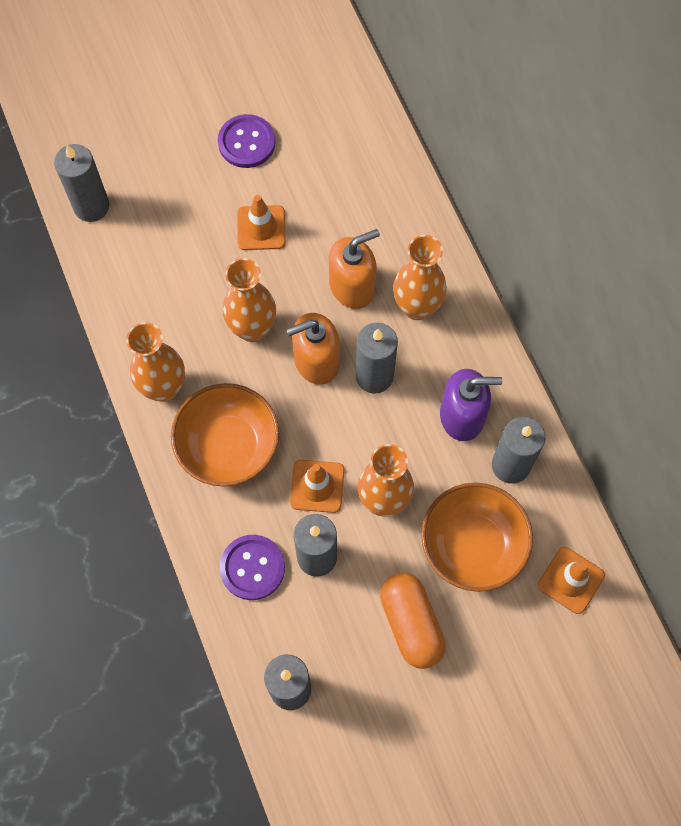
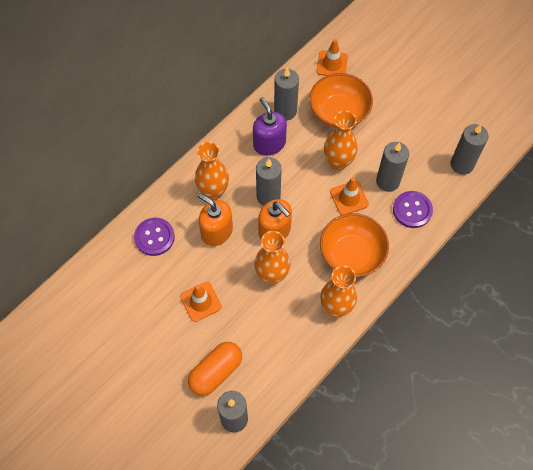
camera: 115 degrees left, 5 degrees down
purple button [218,114,275,168] -> purple button moved to [134,218,175,256]
orange capsule [380,573,446,669] -> orange capsule moved to [188,342,242,396]

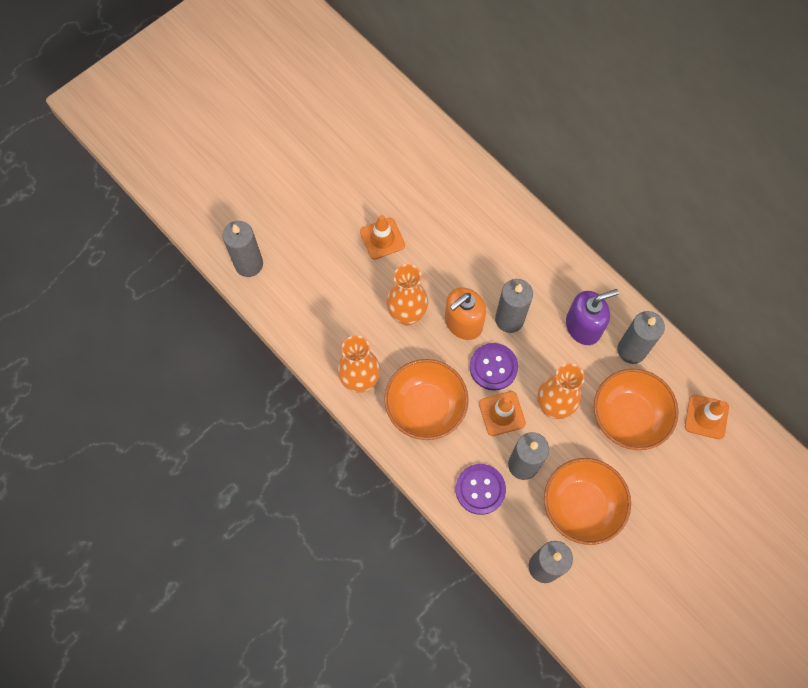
camera: 95 degrees right, 5 degrees up
purple button [134,218,175,256] -> purple button moved to [470,343,518,391]
orange capsule [188,342,242,396] -> none
orange vase [195,142,229,200] -> none
orange soap dispenser [197,193,233,246] -> none
none -> orange bowl [544,458,631,545]

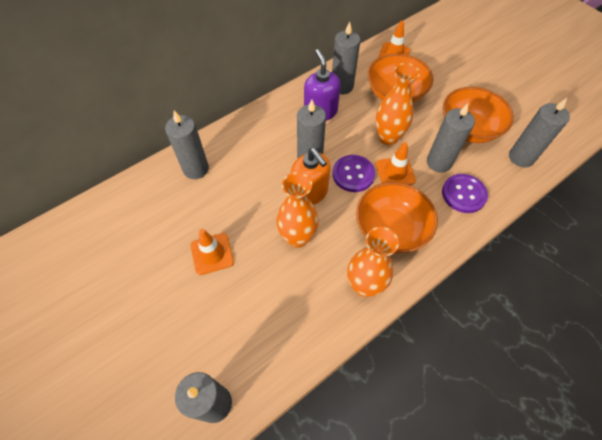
camera: 85 degrees left, 10 degrees down
none -> grey candle [165,111,209,179]

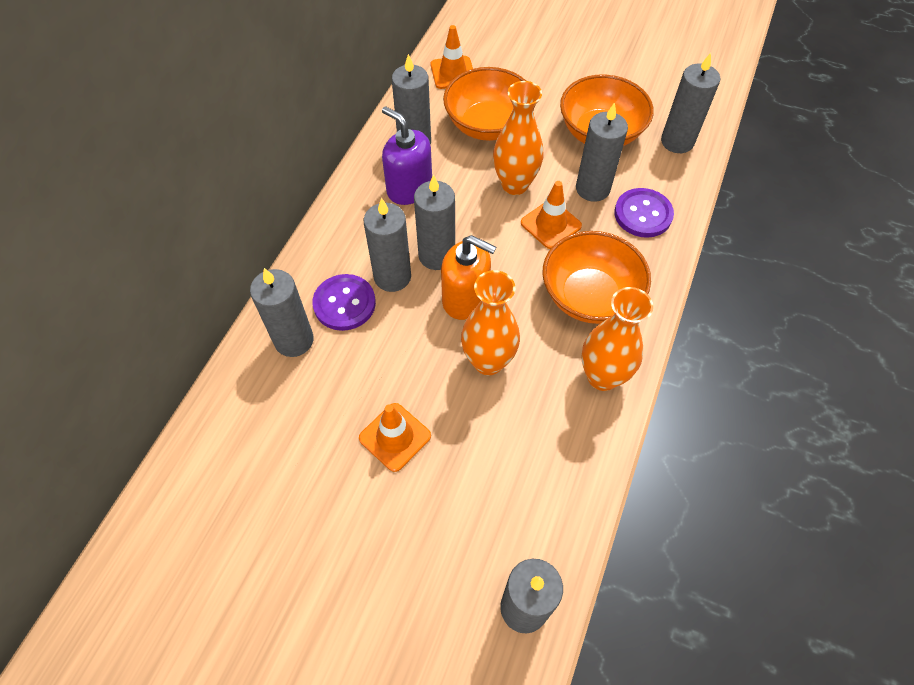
camera: 30 degrees left, 0 degrees up
purple button [332,155,375,192] -> purple button moved to [312,274,376,331]
none -> grey candle [364,198,411,292]

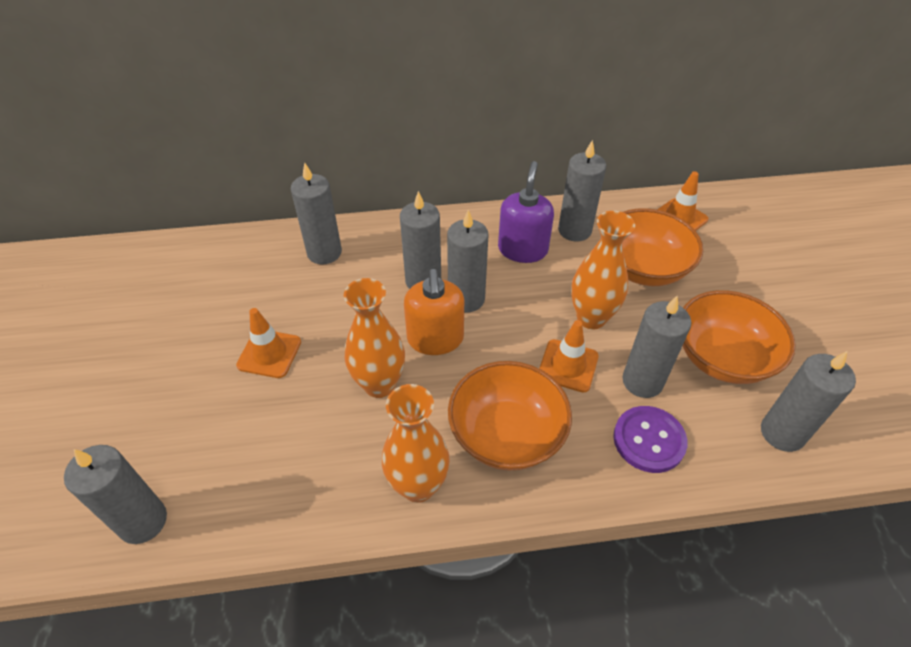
camera: 60 degrees right, 10 degrees down
purple button [312,274,376,331] -> none

